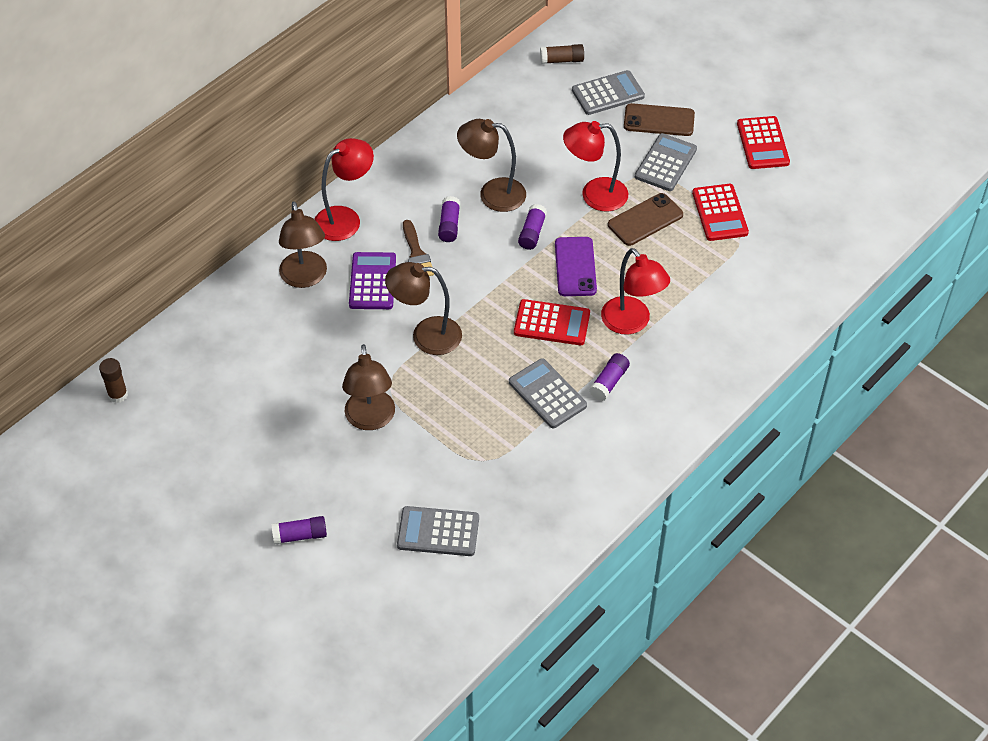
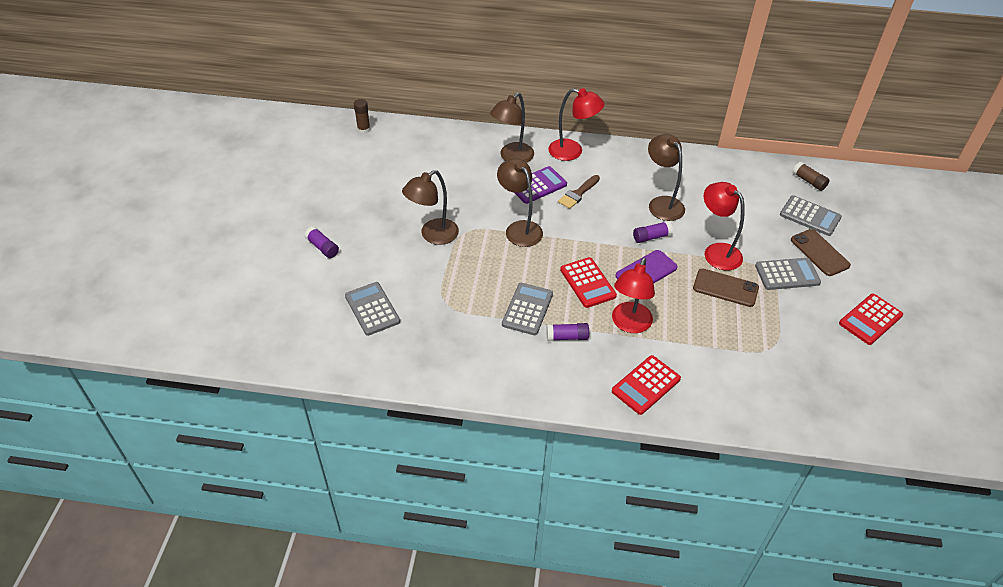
camera: 55 degrees right, 5 degrees down
purple glue stick [438,196,460,242] -> none
red calculator [692,184,749,241] -> red calculator moved to [612,355,681,415]

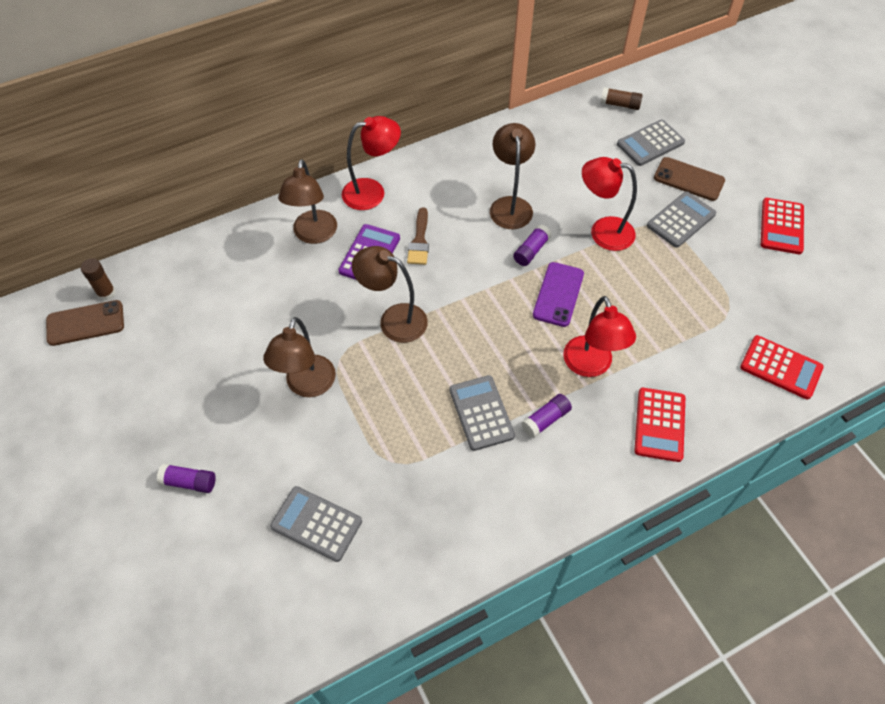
camera: 35 degrees left, 10 degrees up
red calculator [560,257,617,308] -> red calculator moved to [740,335,824,400]
brown lamp [648,134,685,221] -> brown lamp turned 60 degrees clockwise [490,123,535,229]
brown phone [693,268,759,307] -> brown phone moved to [46,300,124,346]
grey calculator [780,195,842,236] -> grey calculator turned 150 degrees clockwise [617,120,685,166]

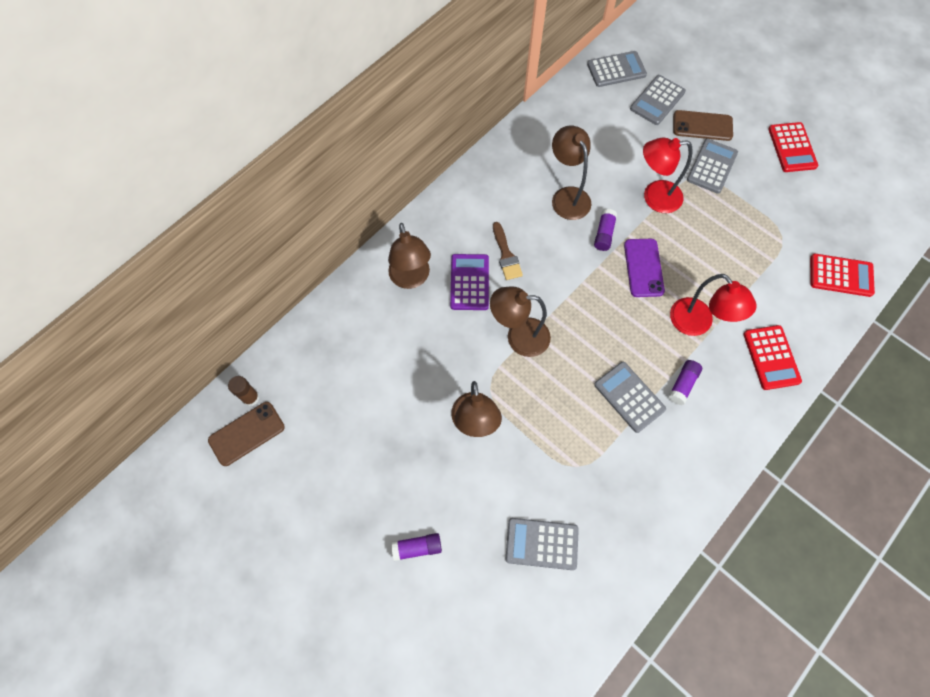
camera: 20 degrees left, 10 degrees up
red lamp [342,116,401,210] -> none
brown glue stick [600,87,643,110] -> grey calculator [587,51,647,87]

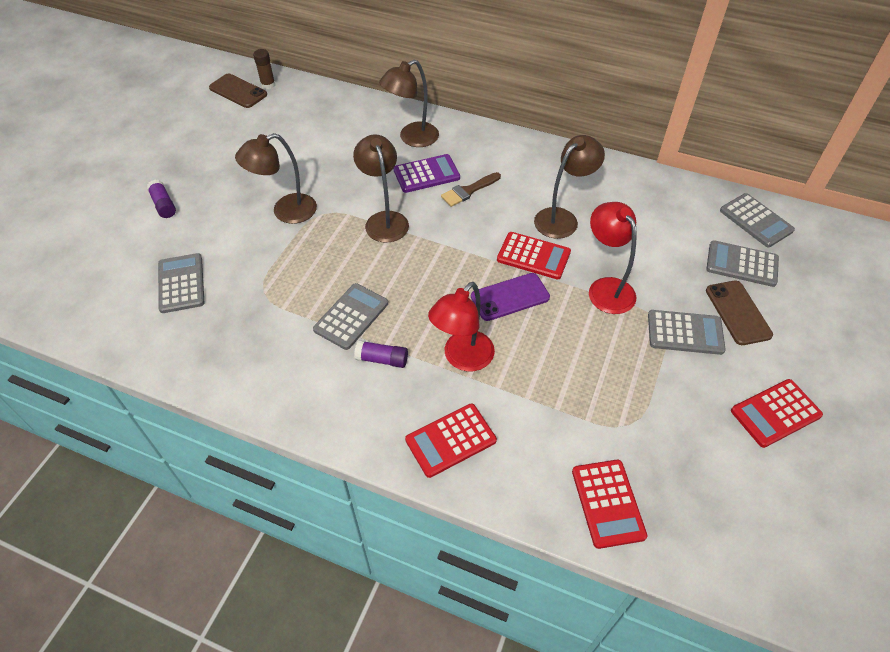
camera: 70 degrees right, 15 degrees down
purple glue stick [594,209,617,251] -> red calculator [497,232,571,279]

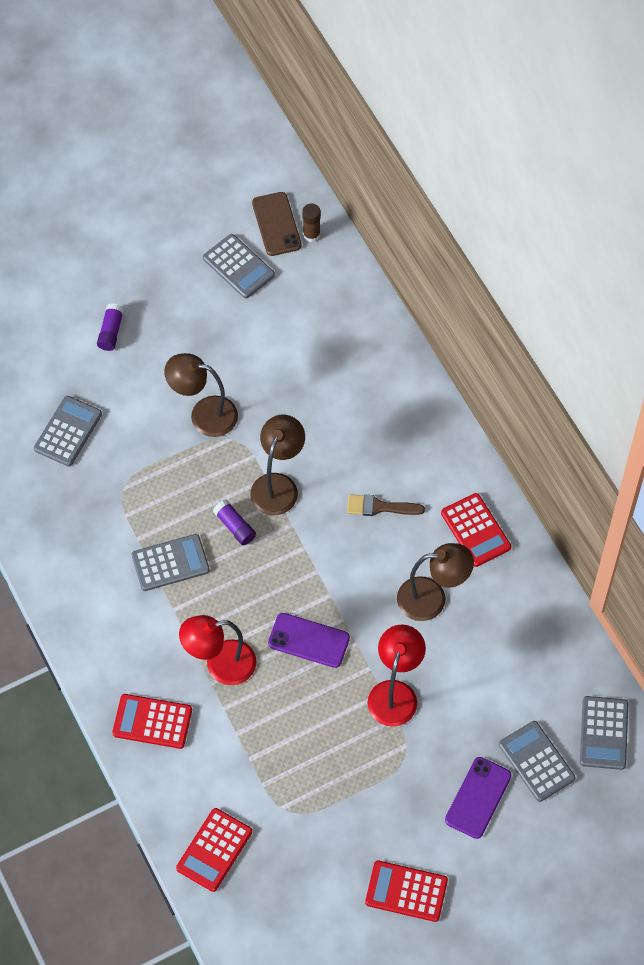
camera: 40 degrees right, 10 degrees up
purple glue stick [354,340,408,368] -> purple glue stick moved to [213,499,256,545]
brown lamp [379,60,439,147] -> none
purple calculator [393,154,460,193] -> none
red calculator [497,232,571,279] -> red calculator moved to [441,493,511,567]
grey calculator [648,310,726,355] -> grey calculator moved to [203,234,275,298]
brown phone [706,281,773,345] -> purple phone [445,757,511,839]

